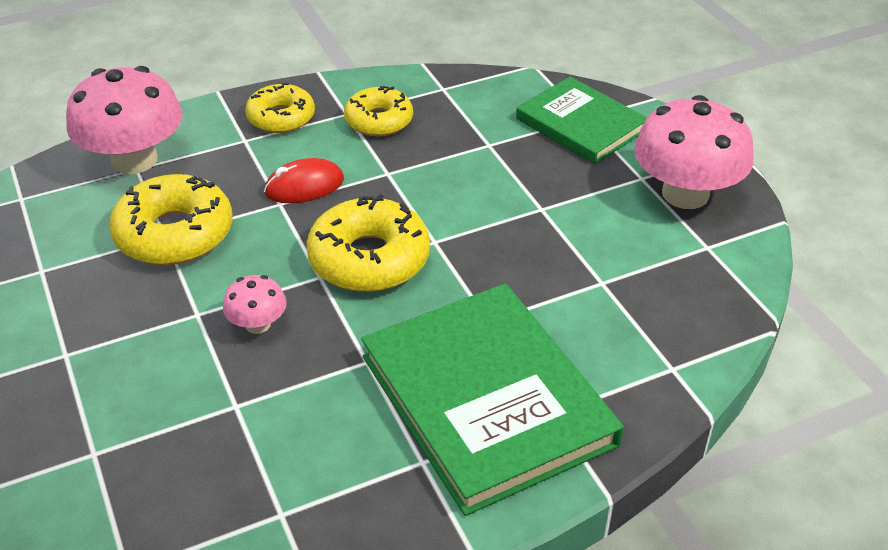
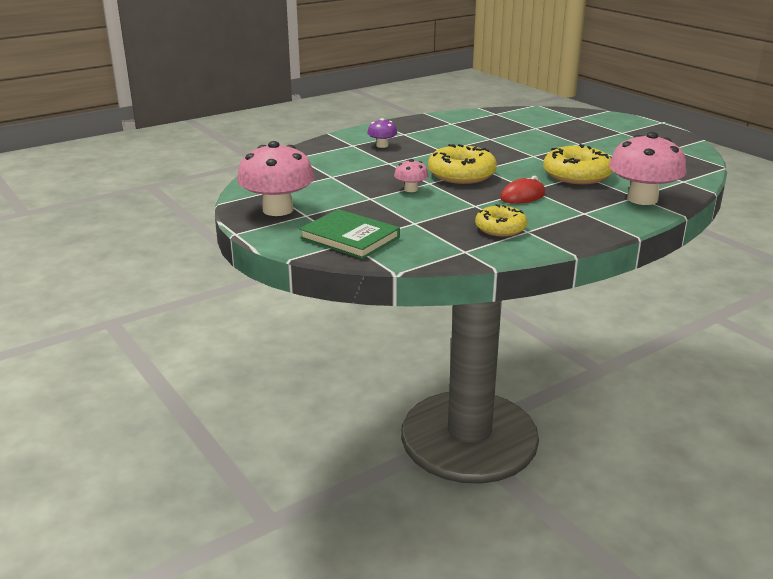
camera: 170 degrees right, 15 degrees down
pink mushroom [223,275,287,334] -> pink mushroom moved to [394,159,428,192]
yellow donut [245,83,315,133] -> none
green book [361,284,624,516] -> purple mushroom [367,118,397,148]

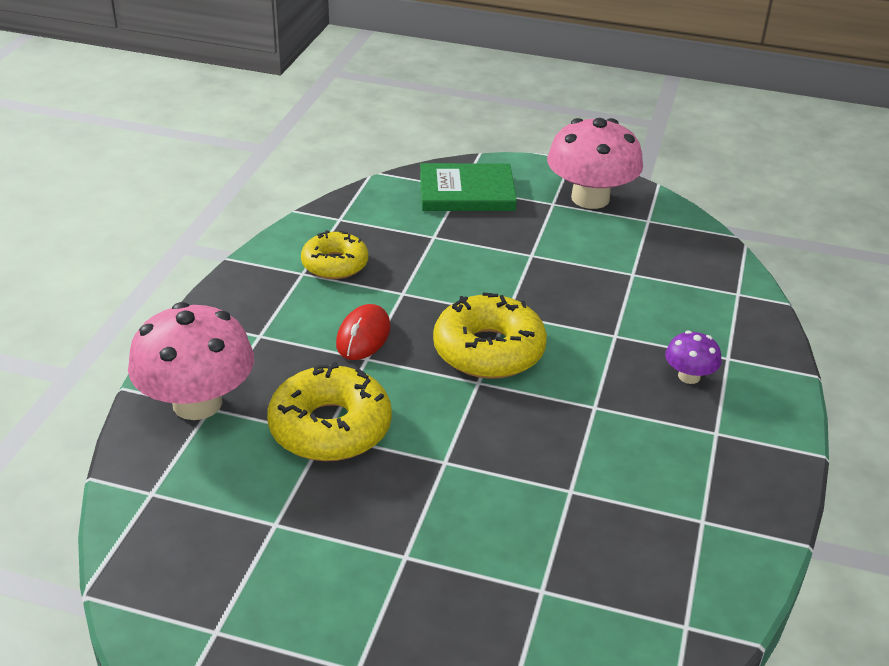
camera: 140 degrees right, 10 degrees up
pink mushroom [394,159,428,192] -> none

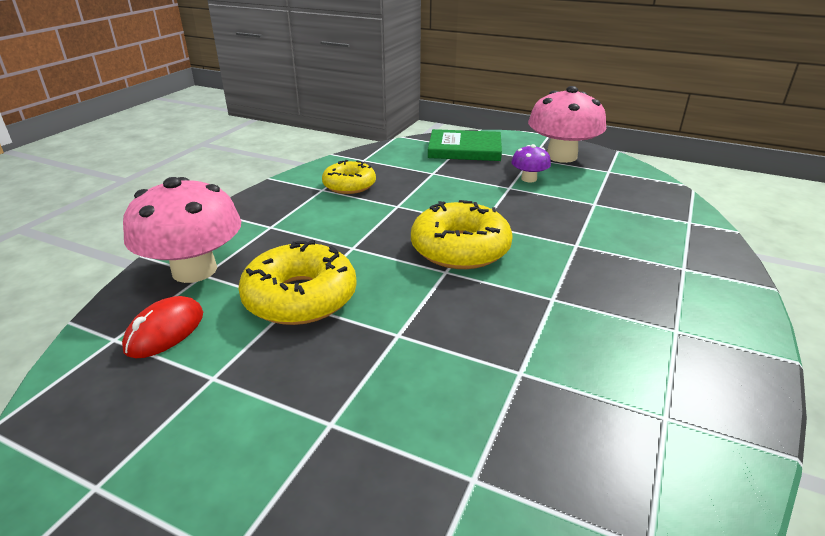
camera: 10 degrees right, 5 degrees down
red mouse [336,304,391,360] -> red mouse moved to [122,296,203,358]
purple mushroom [665,331,721,384] -> purple mushroom moved to [511,144,551,182]

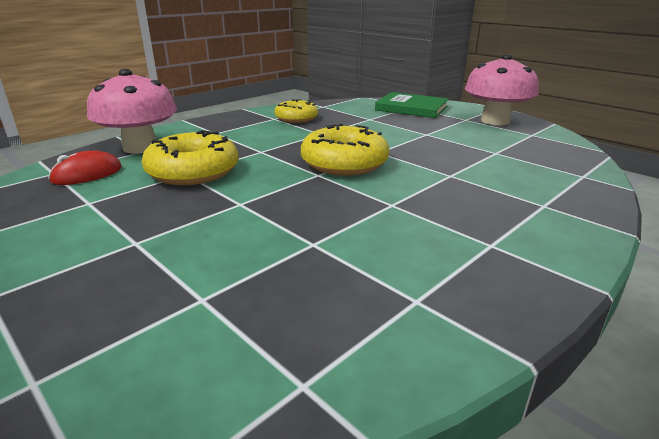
camera: 20 degrees right, 5 degrees down
purple mushroom [511,144,551,182] -> none

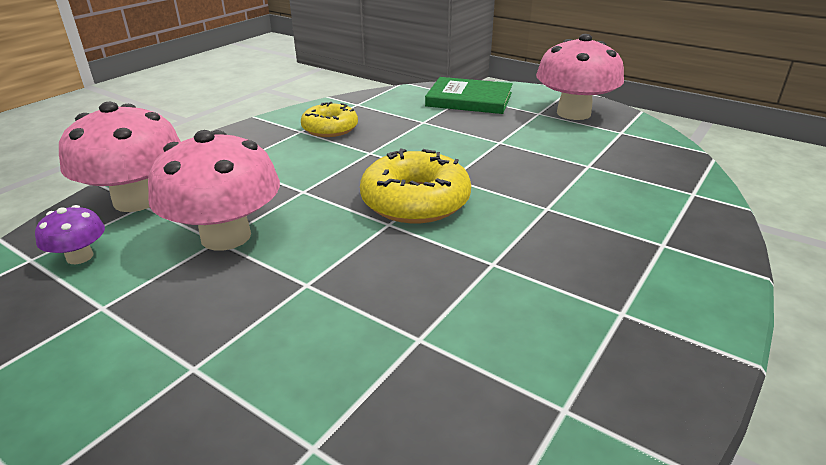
camera: 10 degrees left, 5 degrees up
red mouse [48,151,122,185] -> purple mushroom [35,205,105,264]
yellow donut [141,130,239,185] -> pink mushroom [148,130,280,251]

